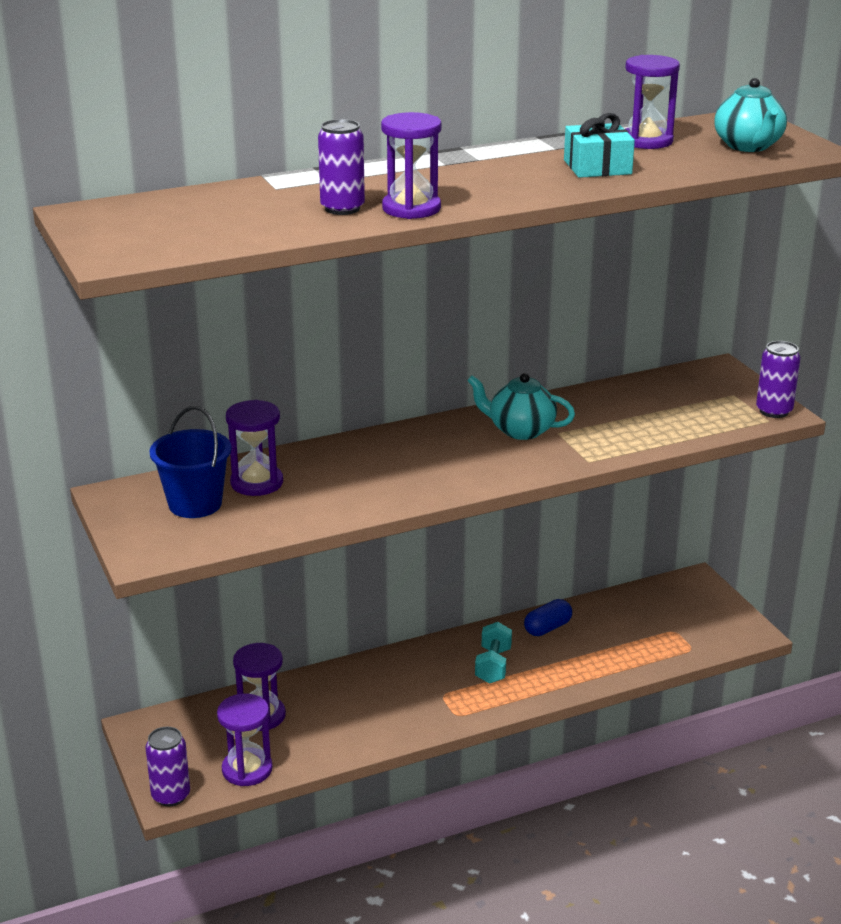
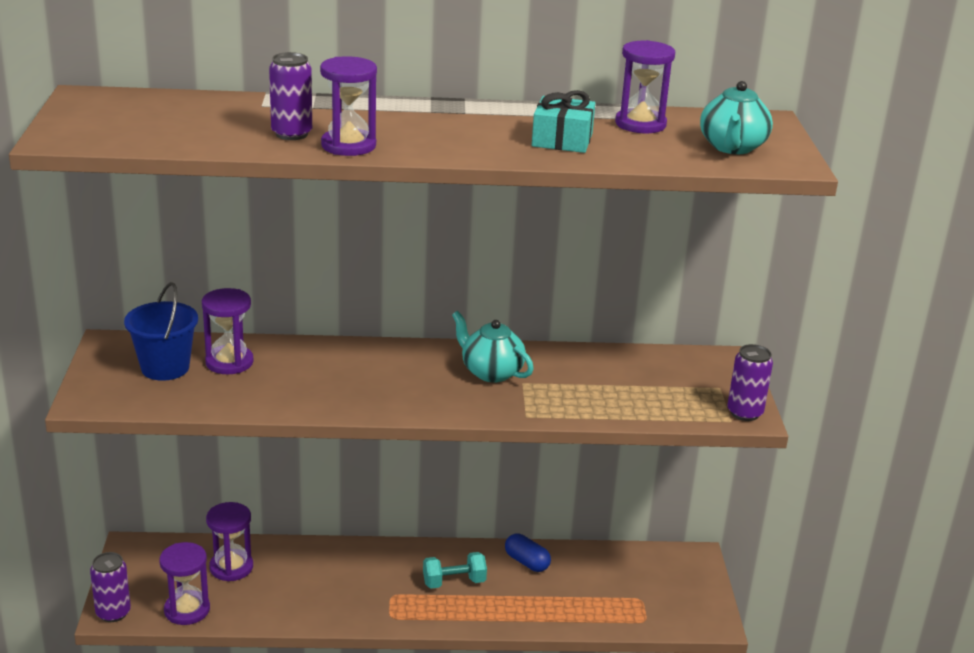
camera: 20 degrees right, 0 degrees up
turquoise dumbbell [475,622,512,684] -> turquoise dumbbell turned 45 degrees clockwise [423,552,487,589]
blue capsule [524,599,572,636] -> blue capsule turned 60 degrees clockwise [505,534,551,572]

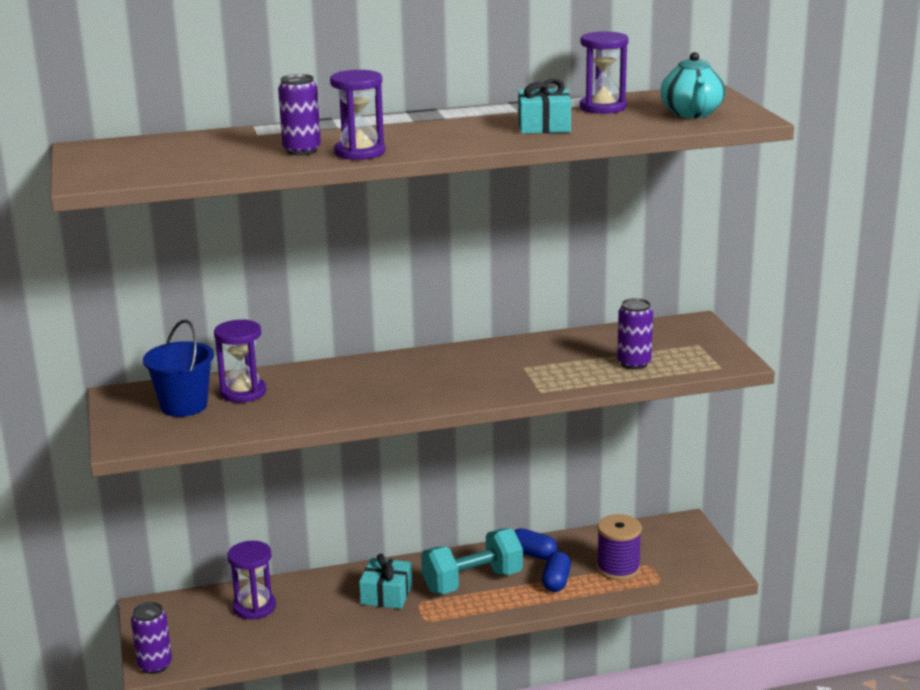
camera: 10 degrees left, 5 degrees down
purple hourglass [159,542,210,625] -> none
turquoise dumbbell [423,552,487,589] -> turquoise dumbbell [421,528,523,594], size x1.63
turquoise teapot [452,311,534,382] -> none
purple can [727,344,773,421] -> purple can moved to [617,298,653,370]
none -> turquoise gift [359,554,412,609]
none -> blue capsule [542,551,571,592]
none -> purple spool [597,514,642,581]

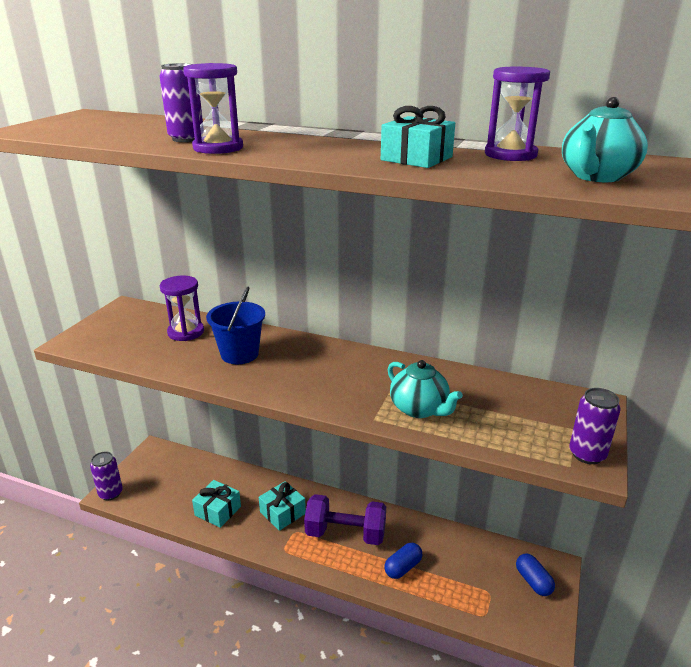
camera: 35 degrees right, 5 degrees up
blue bucket [143,319,214,417] -> blue bucket moved to [206,287,265,364]
purple hourglass [227,541,276,619] -> none
turquoise dumbbell [421,528,523,594] -> purple dumbbell [304,494,386,545]
blue capsule [515,528,557,560] -> blue capsule moved to [516,554,555,596]
purple spool [597,514,642,581] -> none
purple can [617,298,653,370] -> purple can moved to [569,388,621,464]
none -> turquoise gift [192,480,241,528]
none -> turquoise teapot [388,360,463,418]

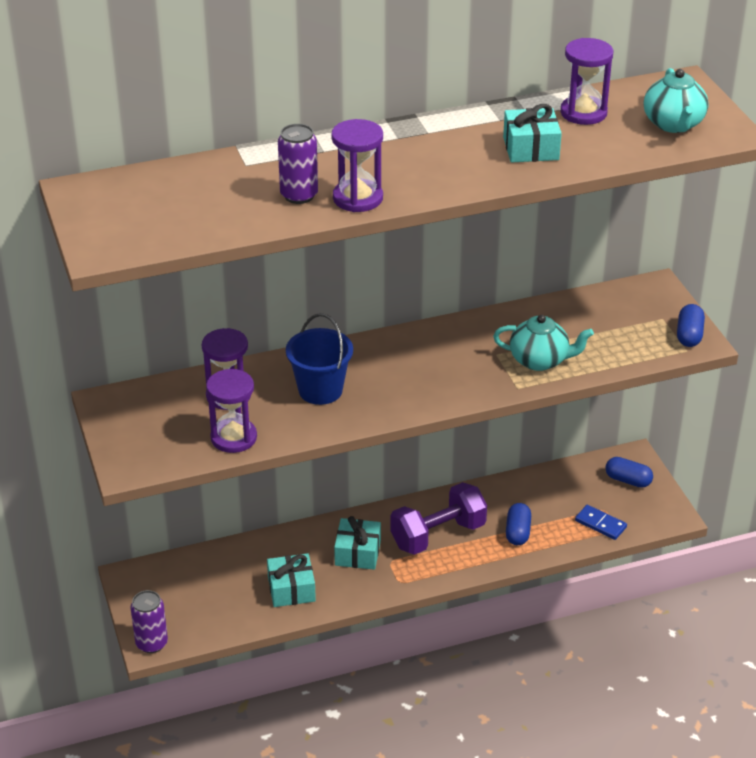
camera: 40 degrees left, 10 degrees up
purple can [569,388,621,464] -> blue capsule [677,304,705,347]
none -> purple hourglass [206,369,257,453]
none -> blue domino [575,505,627,540]

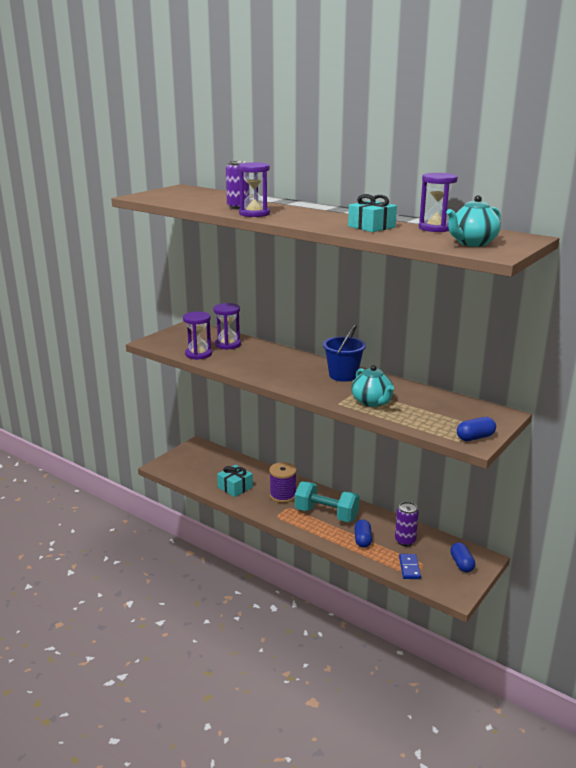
camera: 55 degrees right, 15 degrees down
purple can [130,590,168,653] -> purple can moved to [395,502,419,546]
blue bucket [286,313,353,405] -> blue bucket moved to [323,324,366,382]
turquoise gift [334,516,381,570] -> purple spool [269,462,297,503]
purple dumbbell [391,482,487,555] -> turquoise dumbbell [295,481,360,522]
blue capsule [506,503,531,545] -> blue capsule turned 60 degrees counterclockwise [354,519,372,548]

